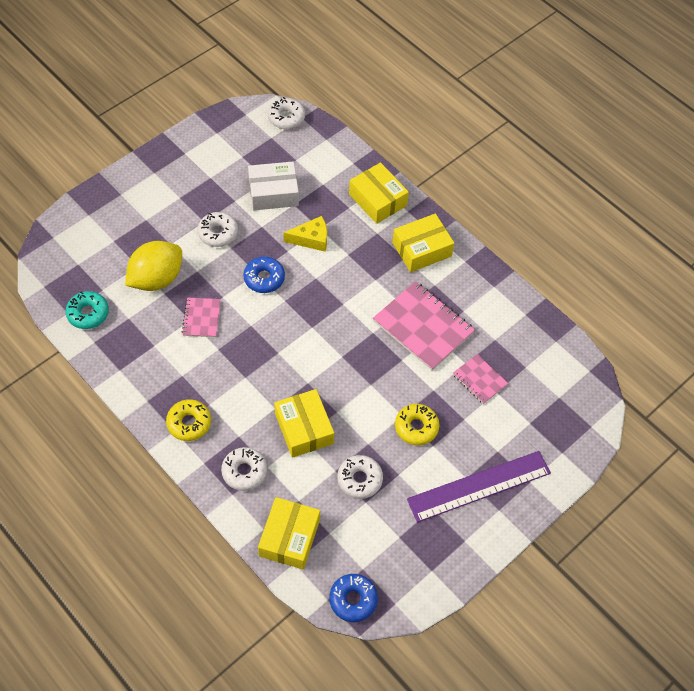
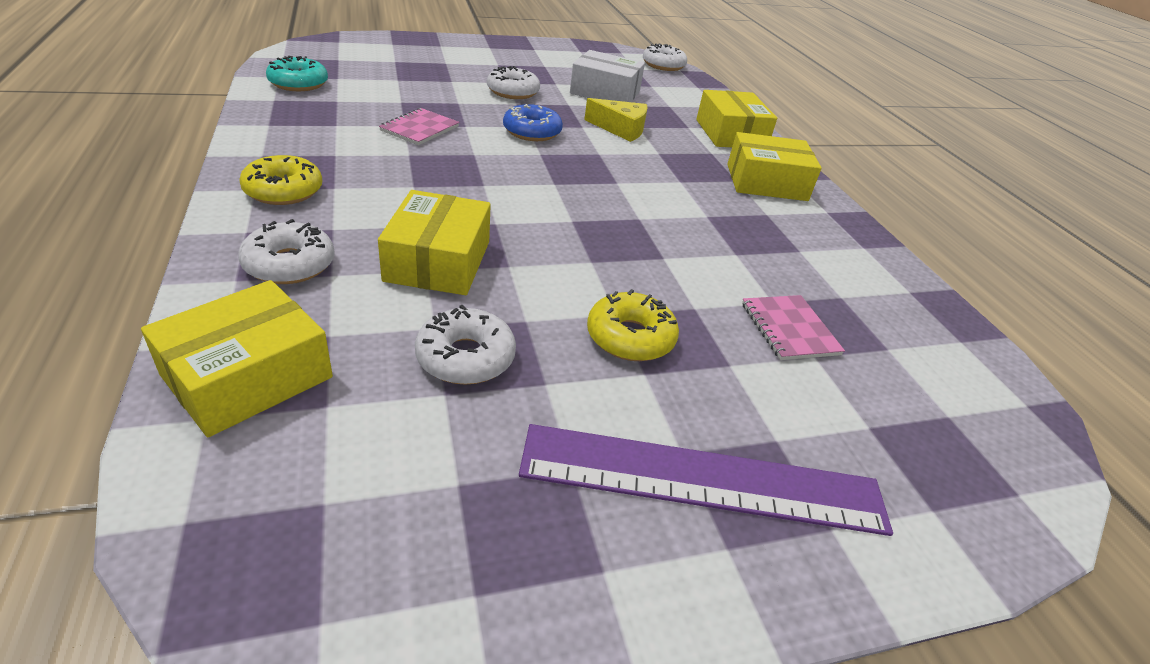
camera: 25 degrees right, 20 degrees down
yellow lemon [125,241,182,291] -> none
blue donut [329,574,378,622] -> none
pink notebook [373,281,475,370] -> none

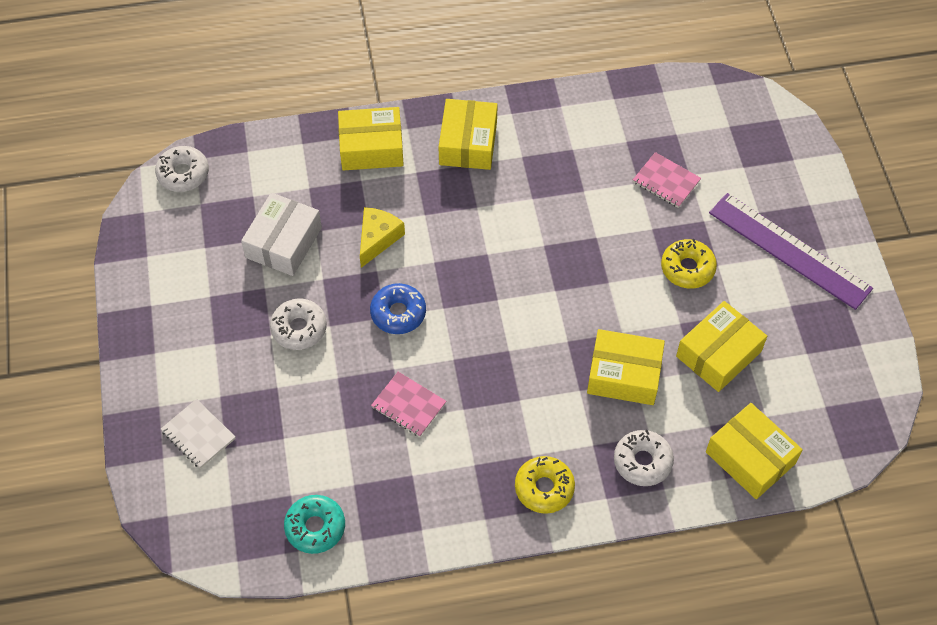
camera: 80 degrees left, 20 degrees up
white donut [415,305,516,385] -> yellow box [676,301,767,392]
purple ruler [519,424,893,536] -> purple ruler turned 60 degrees counterclockwise [709,193,873,310]
pink notebook [742,295,845,360] -> pink notebook turned 45 degrees clockwise [633,152,701,208]
none -> white notebook [161,399,236,469]

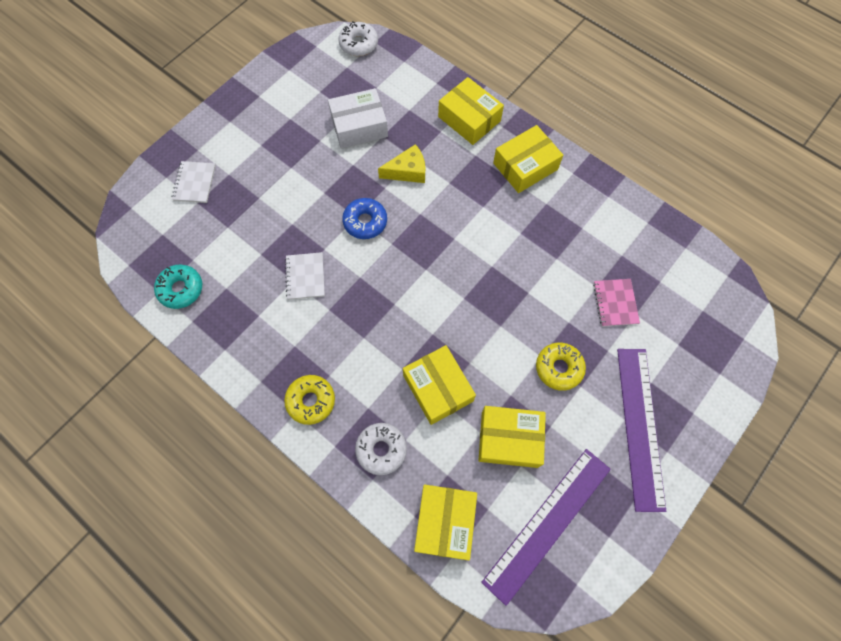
camera: 50 degrees right, 10 degrees up
white donut [270,299,327,350] -> none
pink notebook [371,372,446,437] -> white notebook [285,252,325,300]
none -> purple ruler [481,449,611,606]

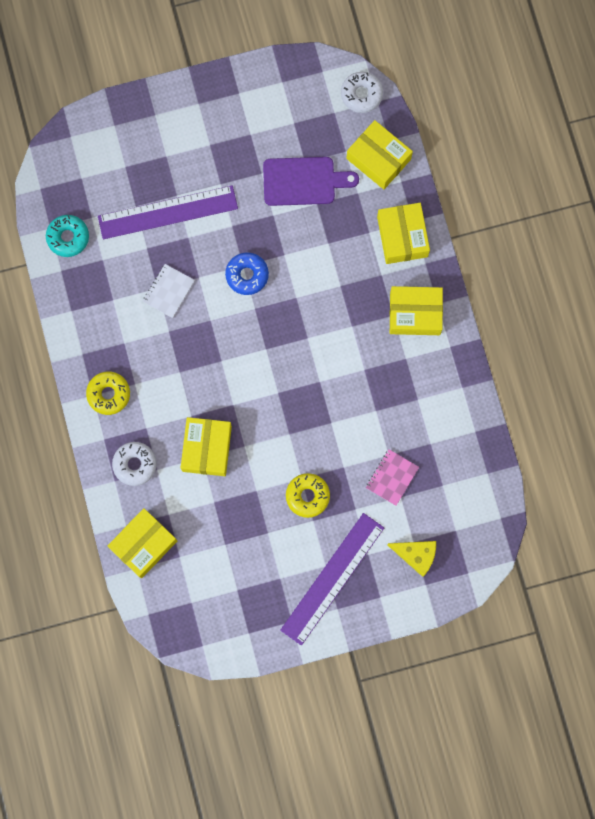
camera: 35 degrees right, 10 degrees up
white notebook [172,161,216,203] -> none
white box [328,88,388,148] -> purple cutting board [263,157,359,206]
yellow cheese [378,144,425,183] -> yellow cheese moved to [387,541,436,577]
yellow box [478,406,546,468] -> yellow box moved to [346,120,413,189]
purple ruler [481,449,611,606] -> purple ruler moved to [98,186,238,239]

